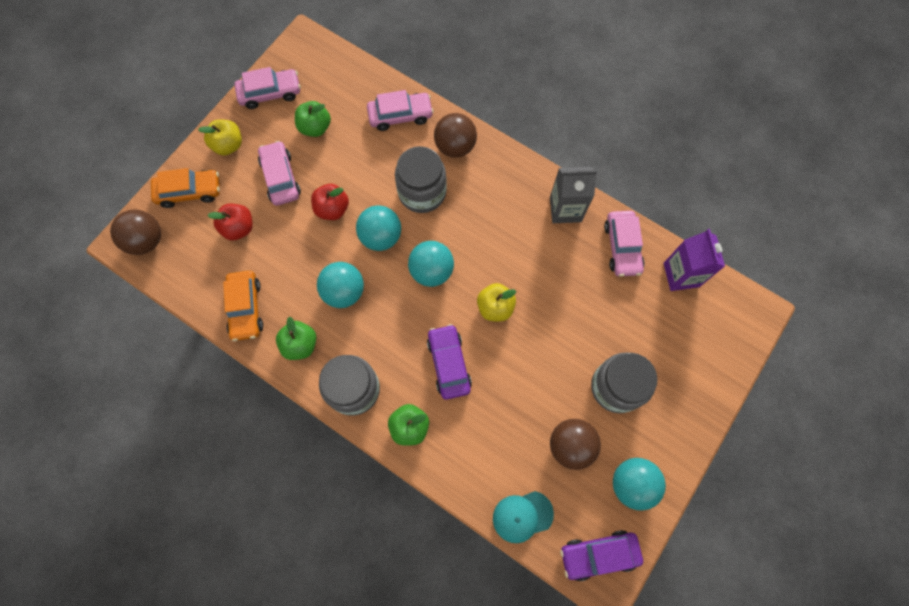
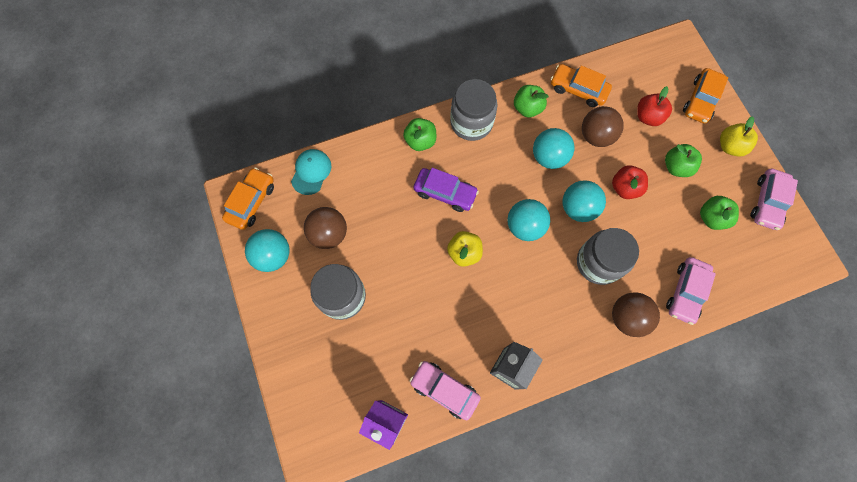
camera: 125 degrees right, 0 degrees up
brown ball [110,209,161,255] -> brown ball moved to [582,106,624,147]
pink car [258,141,301,206] -> green apple [665,144,702,177]
purple car [560,530,643,581] -> orange car [222,168,274,230]

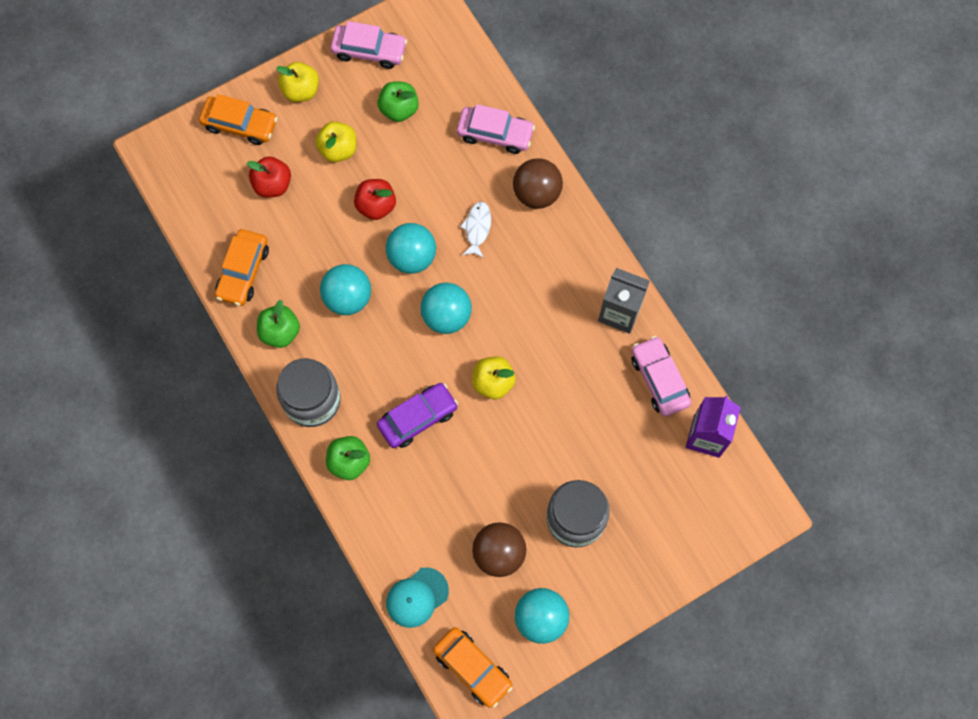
camera: 100 degrees left, 0 degrees up
orange car [222,168,274,230] -> orange car turned 150 degrees counterclockwise [433,627,513,708]
turquoise cap [291,149,331,195] -> turquoise cap turned 45 degrees counterclockwise [386,567,449,628]
pink car [410,361,481,420] -> pink car turned 135 degrees clockwise [632,336,691,416]
purple car [414,168,479,212] -> purple car turned 45 degrees clockwise [377,383,458,448]
grey jar [577,228,639,285] -> white fish [460,202,491,258]
brown ball [582,106,624,147] -> none
green apple [665,144,702,177] -> yellow apple [315,121,357,162]

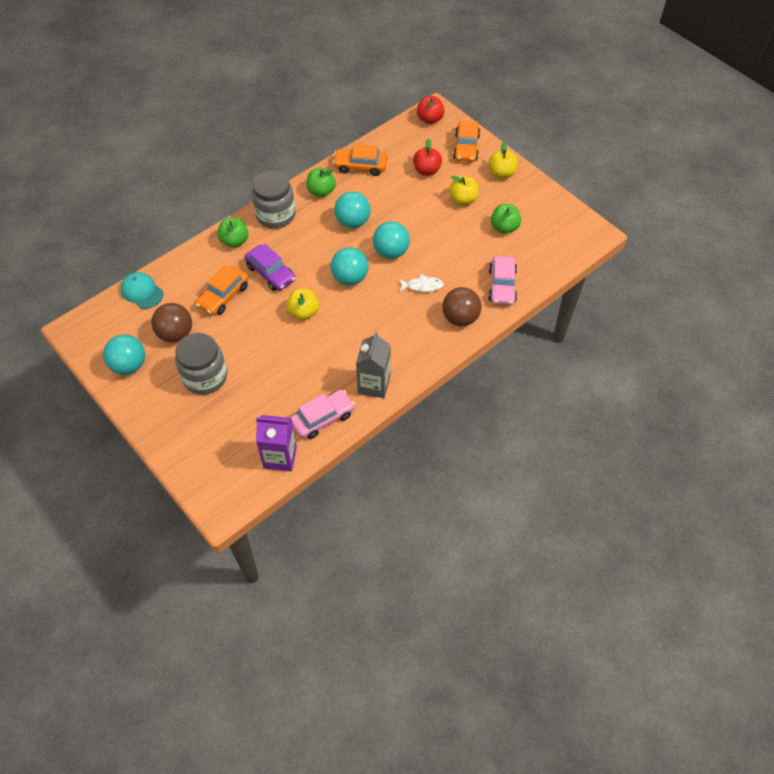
camera: 80 degrees right, 15 degrees down
pink car [331,21,407,69] -> none
red apple [354,179,396,220] -> red apple moved to [417,96,444,124]
orange car [433,627,513,708] -> orange car moved to [196,266,249,315]

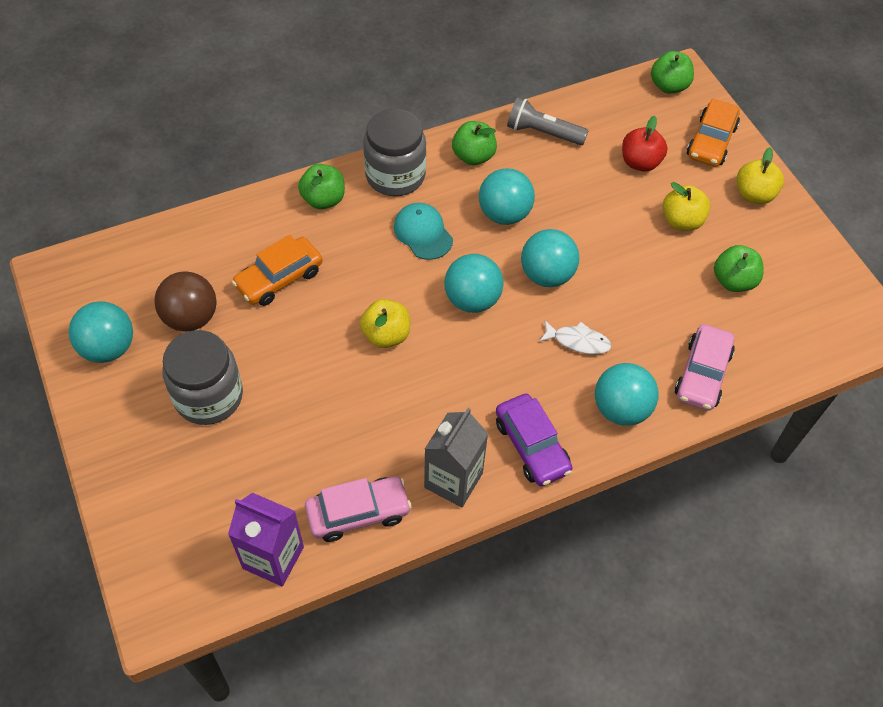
camera: 15 degrees right, 0 degrees up
turquoise cap [121,272,163,309] -> turquoise cap moved to [393,203,453,260]
purple car [245,244,296,291] -> purple car moved to [496,394,572,486]
orange car [333,144,387,176] -> grey flashlight [507,97,589,145]
red apple [417,96,444,124] -> green apple [651,51,694,94]
brown ball [442,287,482,326] -> turquoise ball [595,363,658,426]

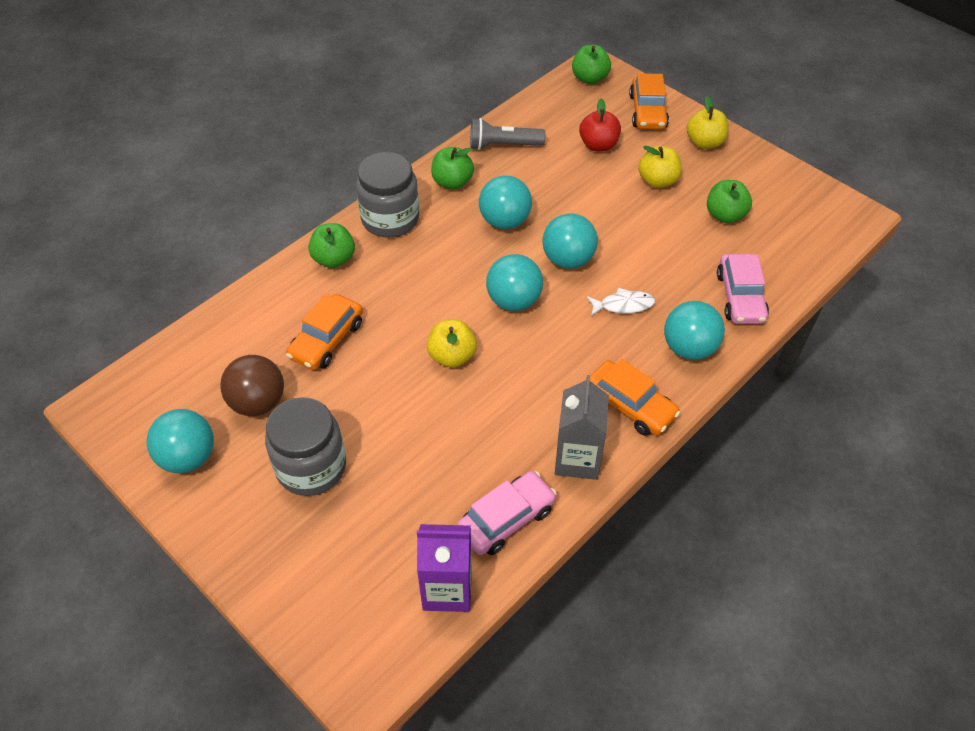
camera: 20 degrees left, 5 degrees down
turquoise cap [393,203,453,260] -> none
purple car [496,394,572,486] -> orange car [590,359,680,436]

